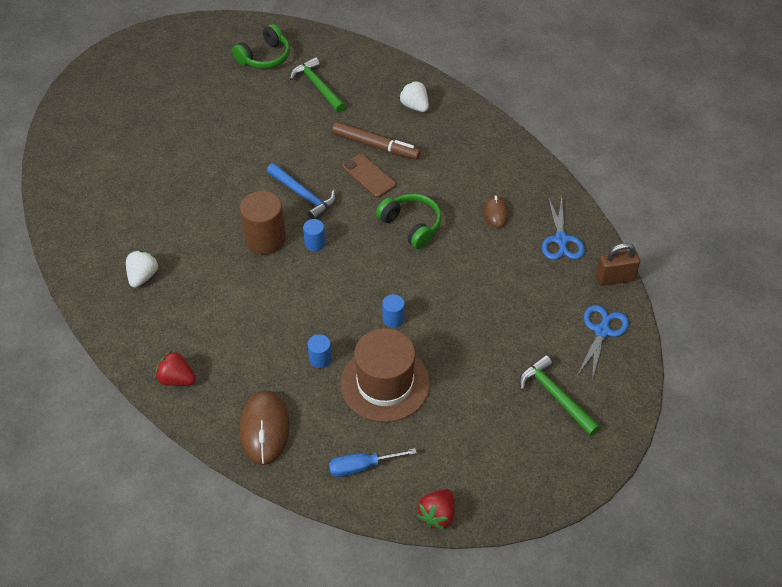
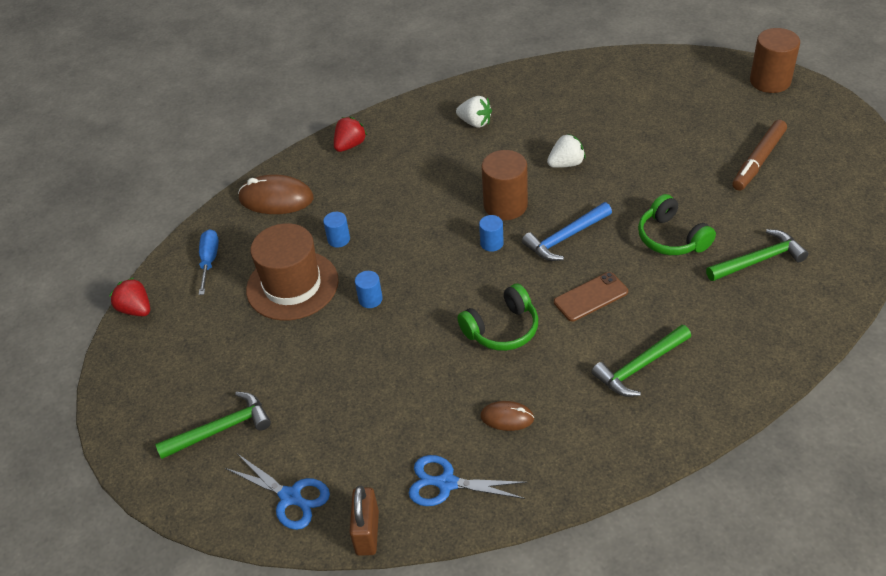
camera: 105 degrees right, 5 degrees down
green headphones [232,24,290,69] -> green headphones moved to [638,194,716,255]
brown marker [332,122,421,160] -> brown marker moved to [732,120,787,191]
white strawberry [399,81,429,112] -> white strawberry moved to [547,134,586,168]
none -> green hammer [591,325,691,397]
none -> brown cylinder [750,28,800,93]

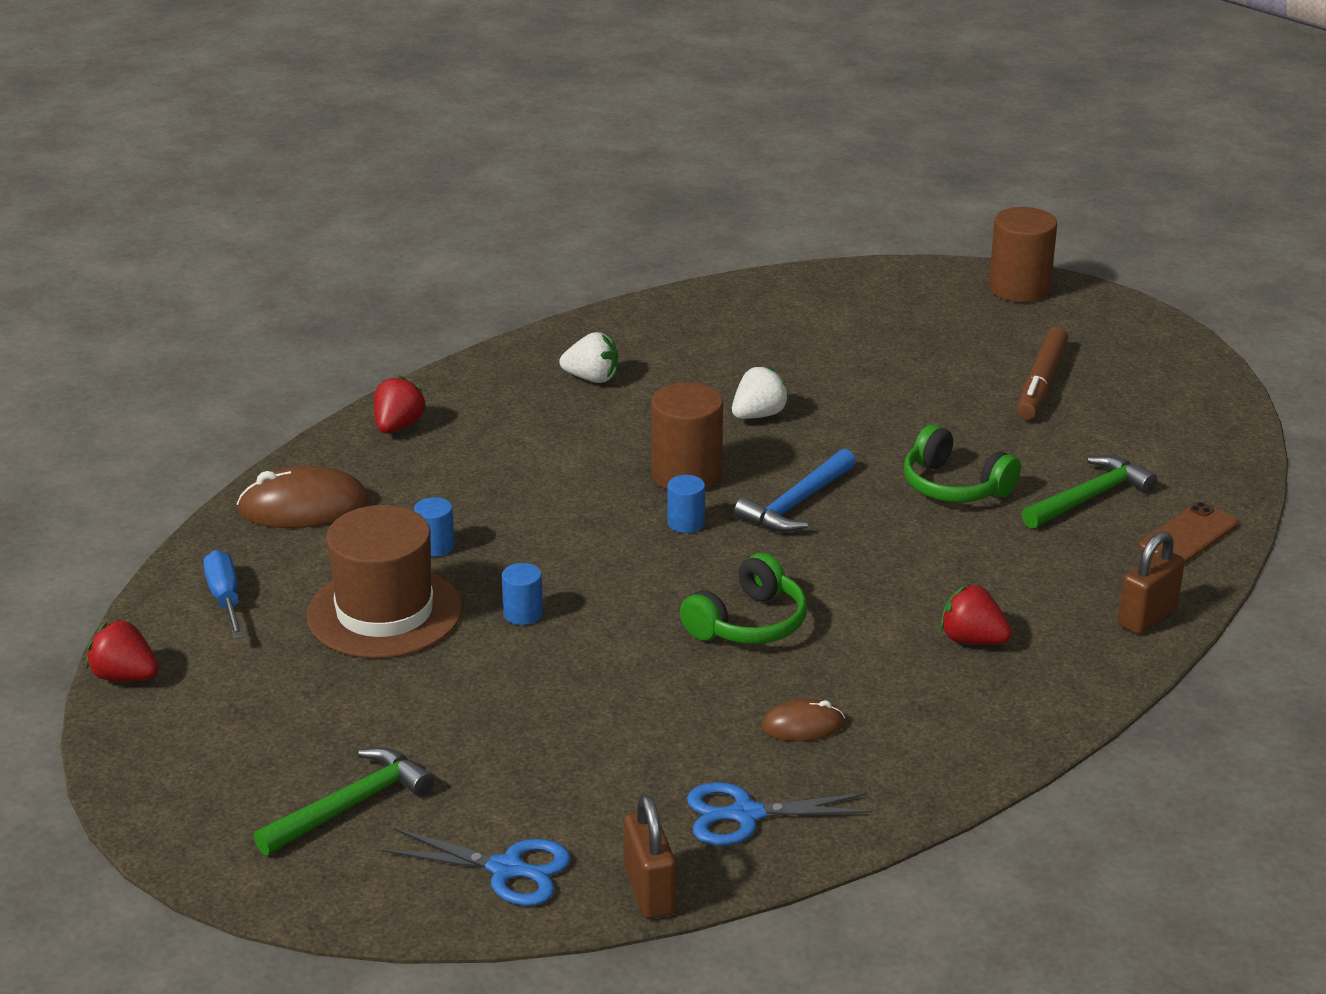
camera: 20 degrees left, 15 degrees down
brown phone [554,272,628,322] -> brown phone moved to [1139,502,1238,564]
green hammer [591,325,691,397] -> red strawberry [940,584,1012,645]
none -> brown padlock [1118,531,1185,634]

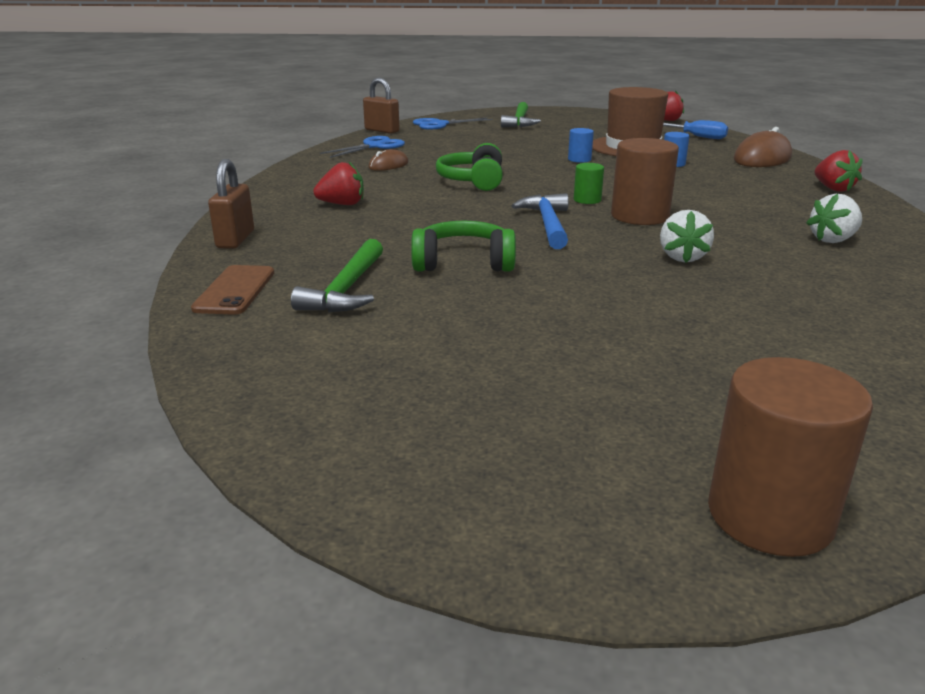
camera: 140 degrees right, 5 degrees down
blue cylinder [668,475,705,533] -> green cylinder [574,163,604,204]
brown marker [1017,327,1068,419] -> none

